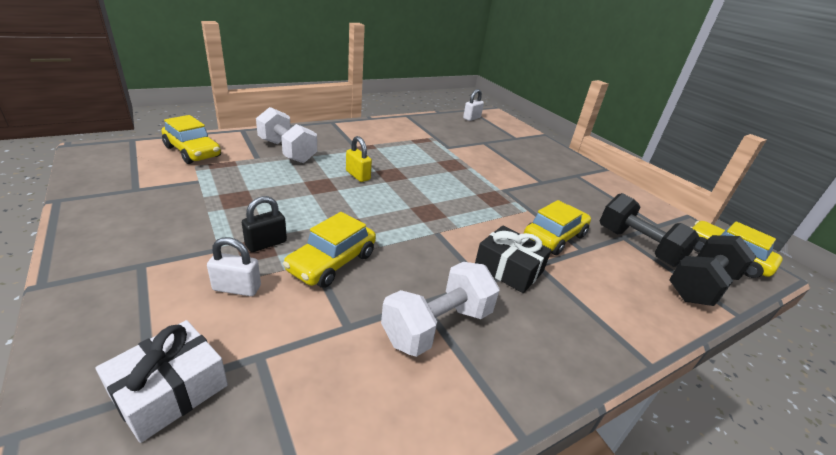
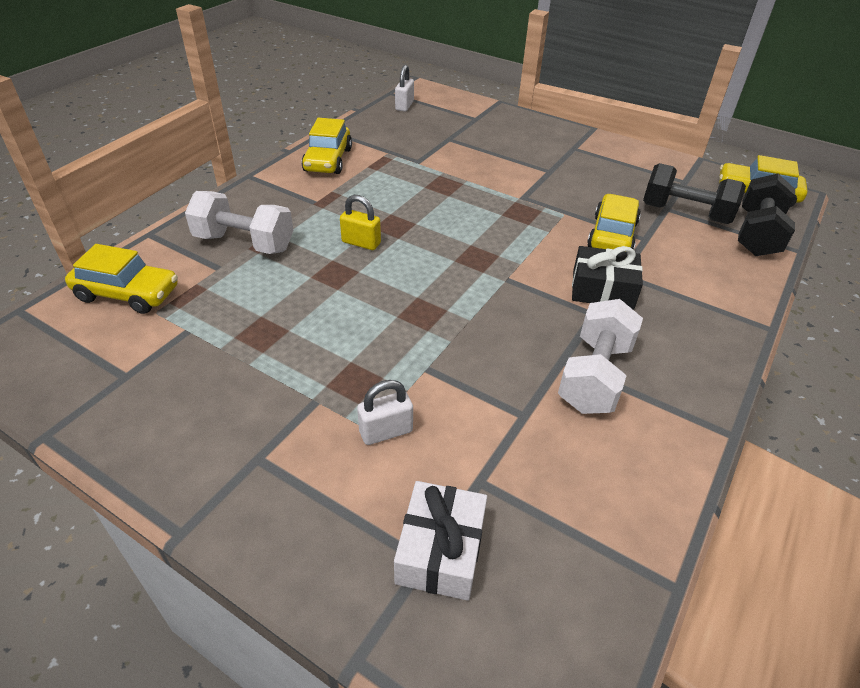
camera: 25 degrees left, 10 degrees up
black padlock [242,196,287,252] -> none
yellow car [283,212,376,288] -> yellow car moved to [302,118,352,174]

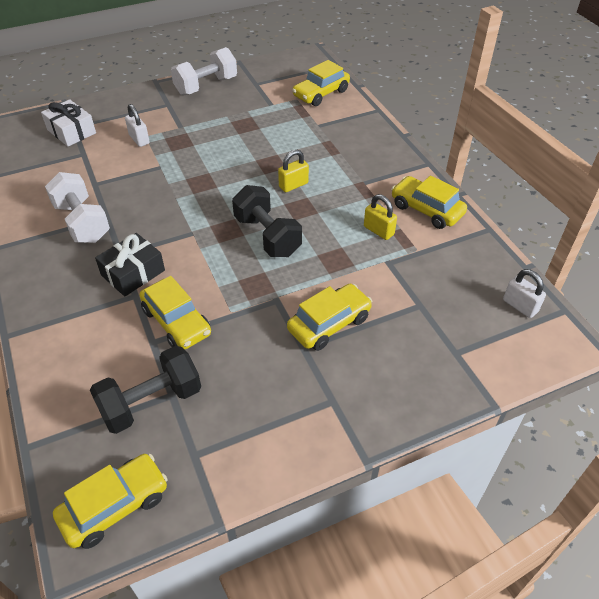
camera: 125 degrees right, 5 degrees up
white dumbbell [185,191,293,254] -> white dumbbell moved to [171,47,237,96]
white padlock [357,380,413,445] -> white padlock turned 45 degrees counterclockwise [125,104,150,147]
black dumbbell [738,173,795,256] -> black dumbbell moved to [232,185,302,257]
none -> yellow car [287,284,372,351]
none -> yellow padlock [364,194,397,240]

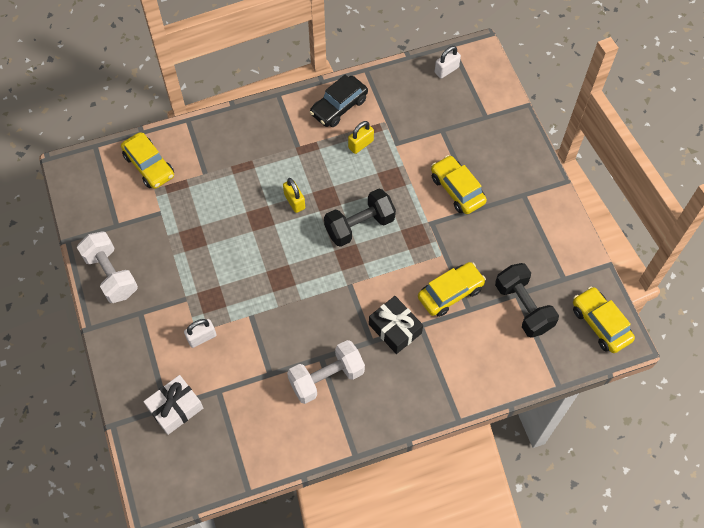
camera: 85 degrees left, 15 degrees up
yellow car [391,175,467,229] -> black car [310,75,368,127]

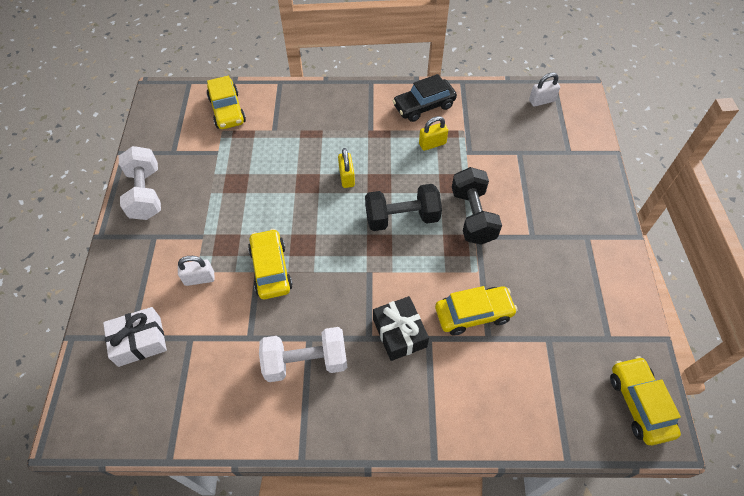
camera: 20 degrees right, 5 degrees down
yellow car [431,155,487,214] -> yellow car moved to [248,229,293,299]
black dumbbell [495,263,559,338] -> black dumbbell moved to [452,167,502,245]

